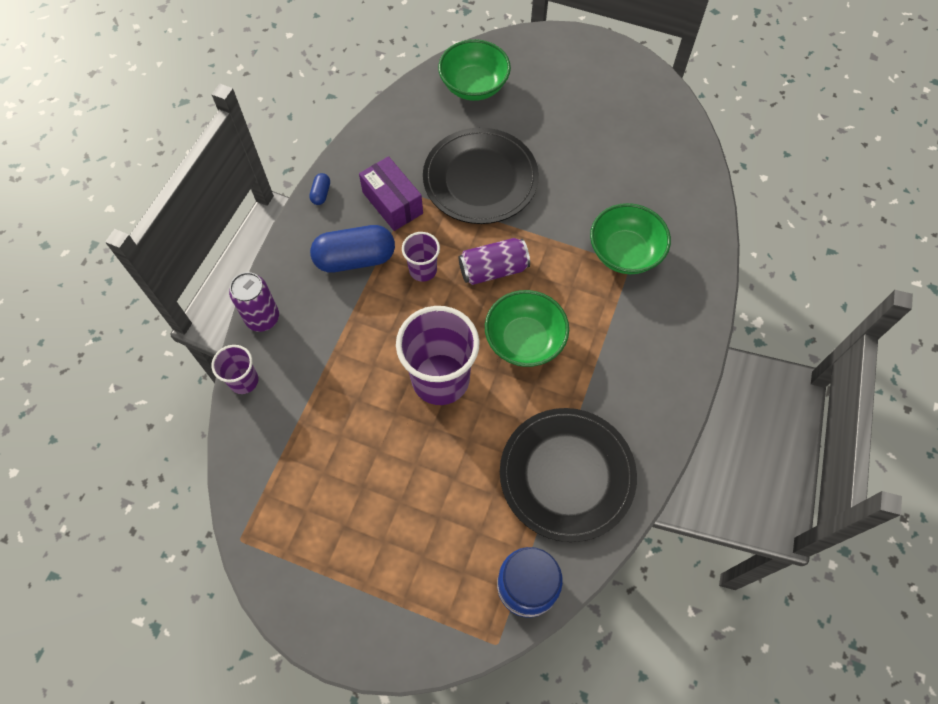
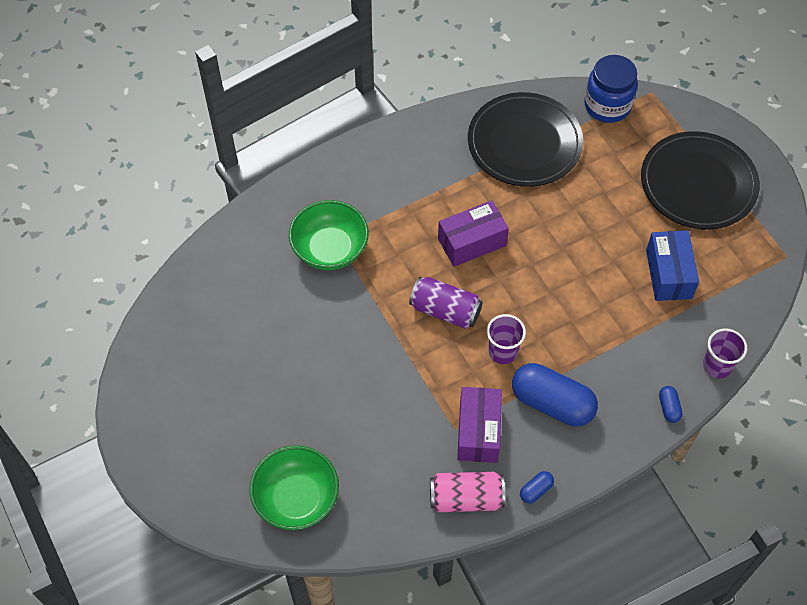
camera: 140 degrees left, 5 degrees down
purple can [229,272,279,332] -> blue capsule [659,386,682,423]
purple cup [396,306,480,405] -> none
black plate [423,128,539,224] -> black plate moved to [641,131,760,229]
green bowl [485,290,569,367] -> purple box [438,200,509,267]
none -> pink can [430,472,505,512]
none -> blue box [646,230,699,301]

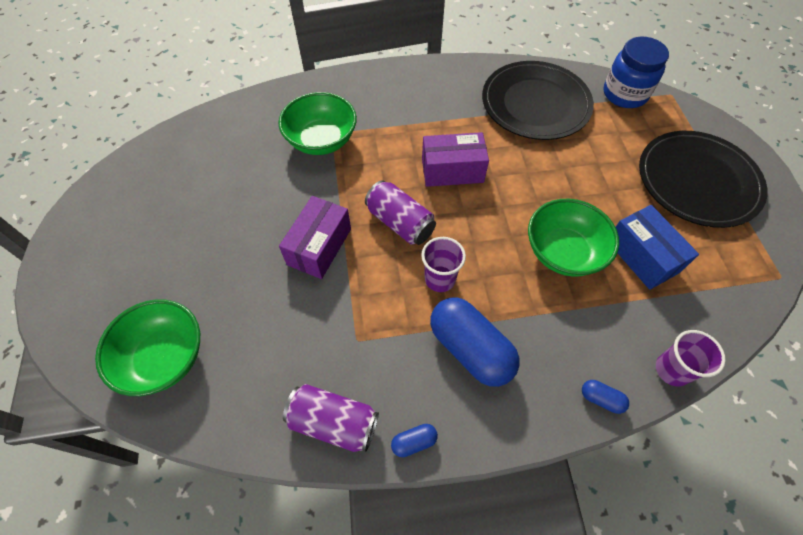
camera: 20 degrees right, 0 degrees up
pink can [430,472,505,512] -> purple can [283,384,379,452]
purple box [457,387,502,463] -> purple box moved to [279,196,351,279]
blue box [646,230,699,301] -> blue box turned 45 degrees counterclockwise [616,205,699,290]
blue capsule [659,386,682,423] -> blue capsule turned 75 degrees counterclockwise [582,380,629,414]
none -> green bowl [528,199,619,277]

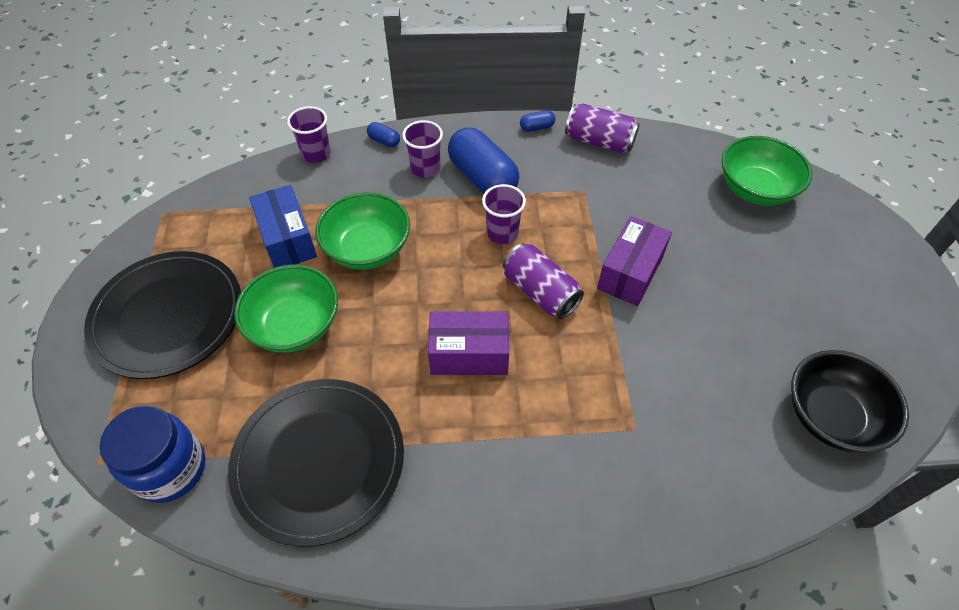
camera: 175 degrees left, 5 degrees down
green bowl [279,92,357,155] -> green bowl moved to [234,264,338,353]
none -> purple cup [402,120,443,178]
none -> black bowl [791,350,909,452]

